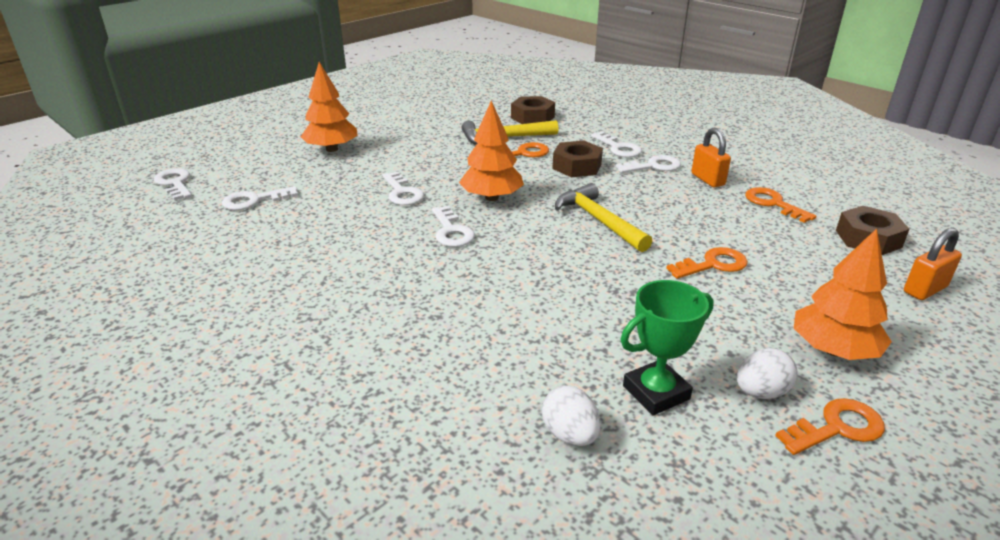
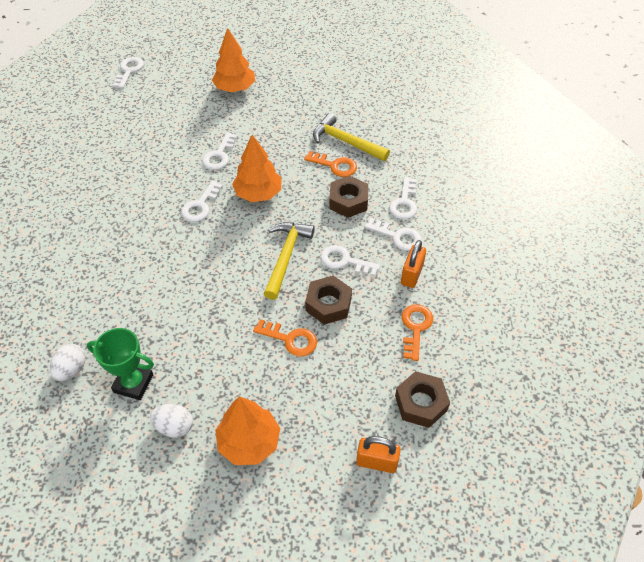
camera: 45 degrees right, 20 degrees up
white key [222,186,298,210] -> white key moved to [320,245,380,276]
brown nut [511,96,555,124] -> brown nut moved to [305,275,352,325]
orange key [775,398,885,455] -> none

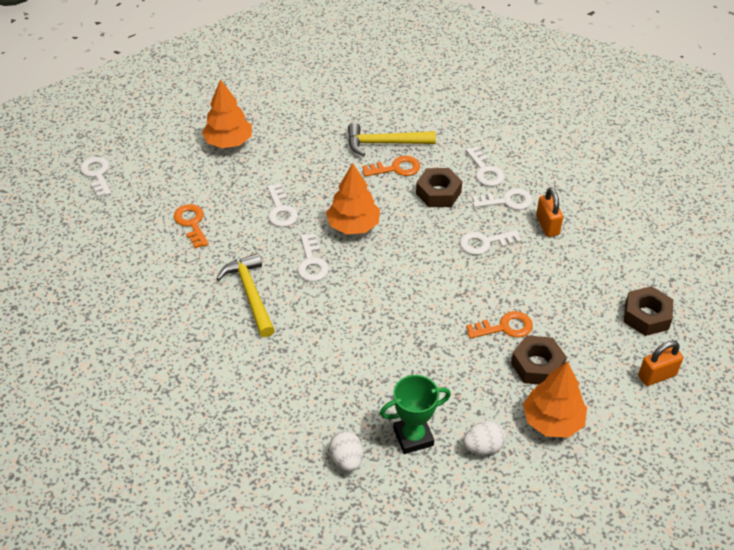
camera: 35 degrees left, 5 degrees down
yellow hammer [264,222,314,300] -> yellow hammer moved to [216,253,275,337]
brown nut [305,275,352,325] -> brown nut moved to [511,335,567,385]
orange key [402,304,433,361] -> orange key moved to [174,204,209,248]

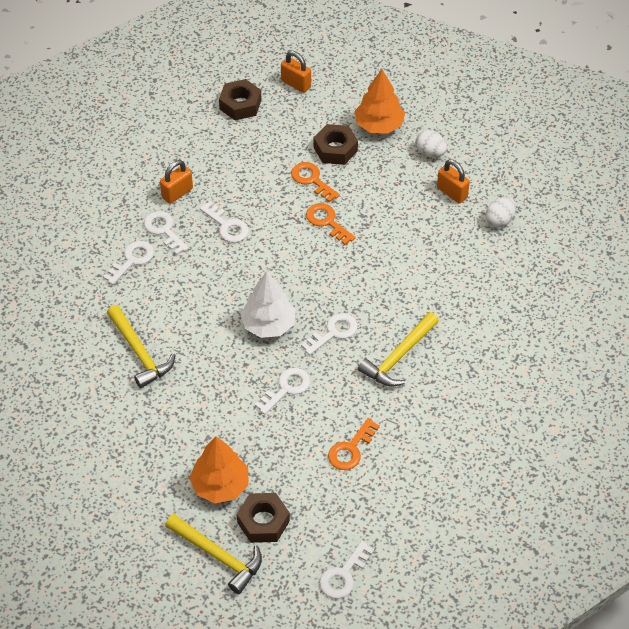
camera: 120 degrees left, 5 degrees up
orange tree [326,163,380,234] -> white tree [240,271,296,338]
orange key [362,156,420,177] -> orange key moved to [306,203,355,245]
green trophy [380,375,451,454] -> orange padlock [437,159,470,203]
brown nut [416,168,462,207] -> brown nut moved to [237,493,290,543]
none -> yellow hammer [165,514,262,594]

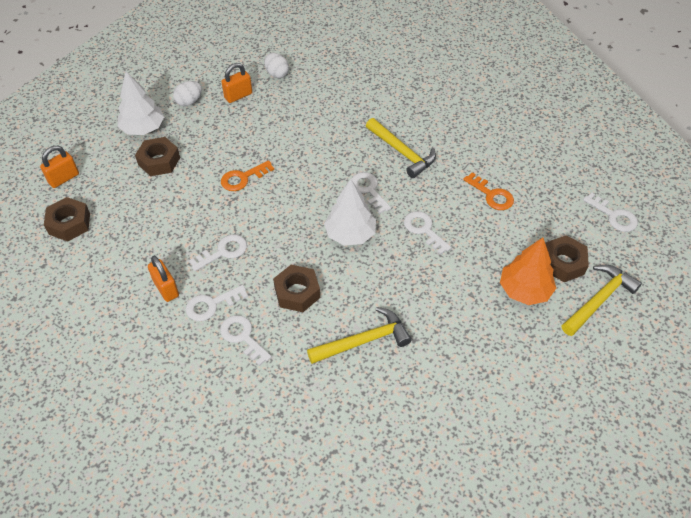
camera: 80 degrees left, 0 degrees up
orange key [291,162,340,202] -> none
orange tree [355,69,405,134] -> white tree [117,71,164,135]
none -> brown nut [273,265,320,312]

